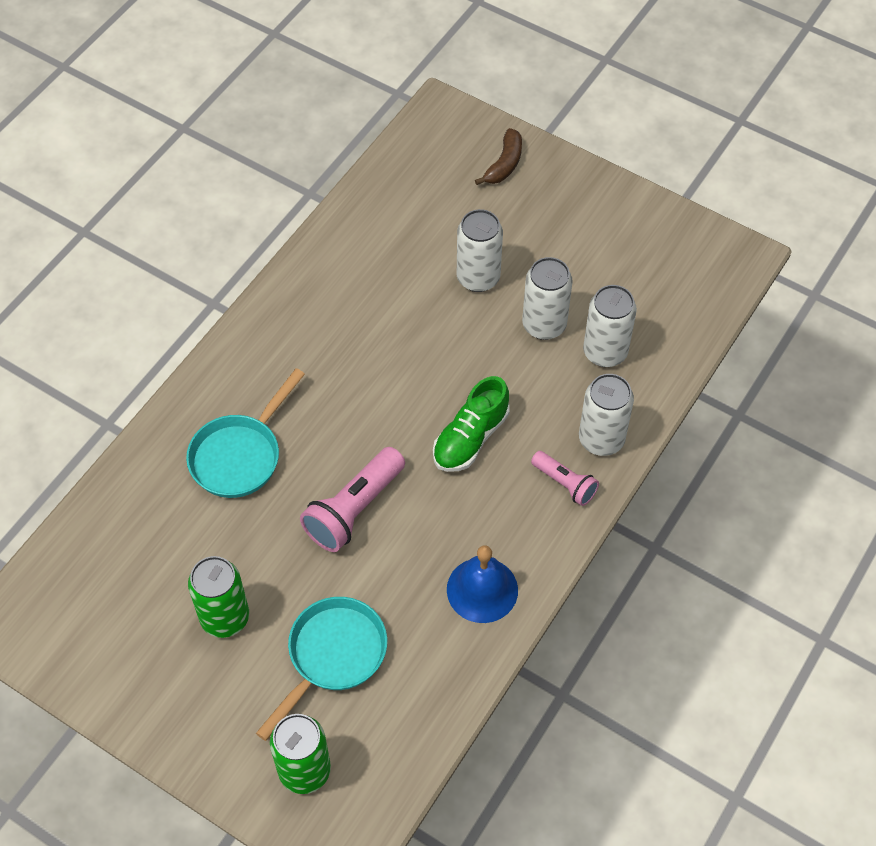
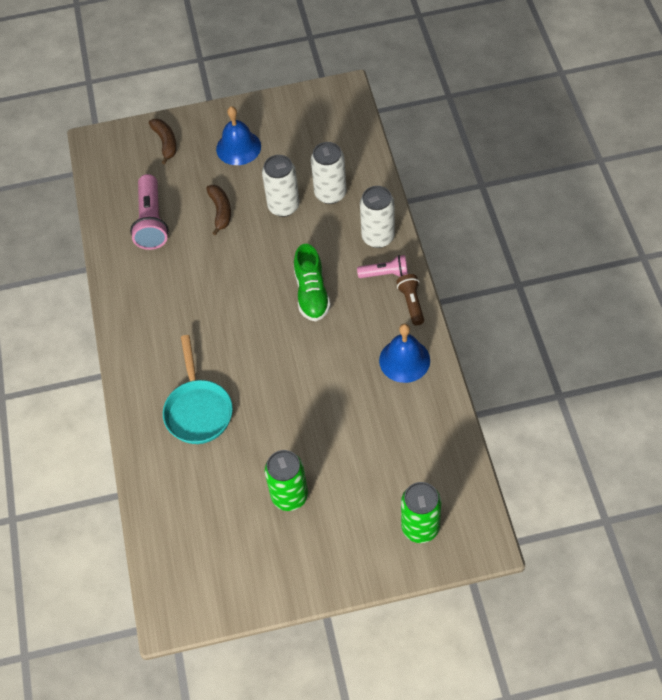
camera: 40 degrees left, 0 degrees up
turquoise pan [256,597,387,741] -> none
pink flashlight [300,447,405,552] -> pink flashlight moved to [130,174,169,250]
white can [457,209,503,292] -> brown banana [206,185,231,236]
none -> blue bell [216,106,261,165]
none -> brown flashlight [396,274,424,325]

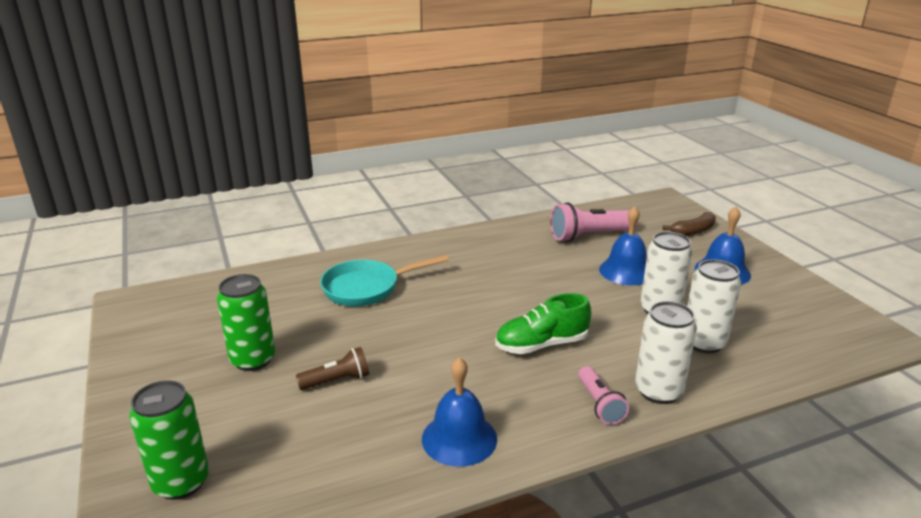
camera: 75 degrees right, 30 degrees down
brown banana [206,185,231,236] -> blue bell [599,206,647,285]
brown flashlight [396,274,424,325] -> brown flashlight moved to [296,347,369,390]

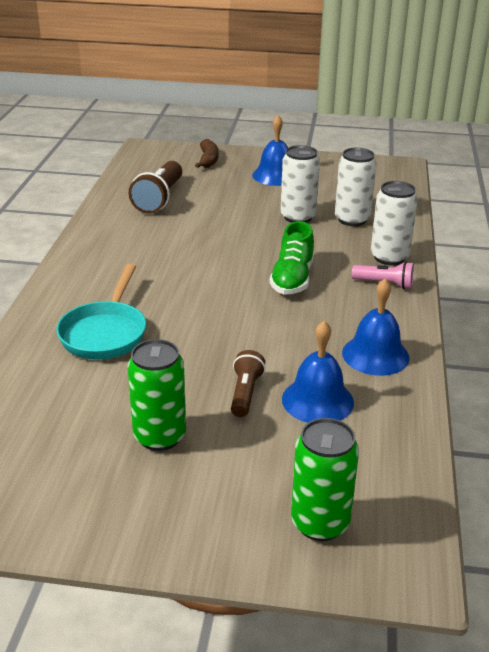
camera: 60 degrees left, 5 degrees up
pink flashlight [550,202,638,242] -> brown flashlight [129,161,182,214]
blue bell [599,206,647,285] -> blue bell moved to [282,321,354,423]

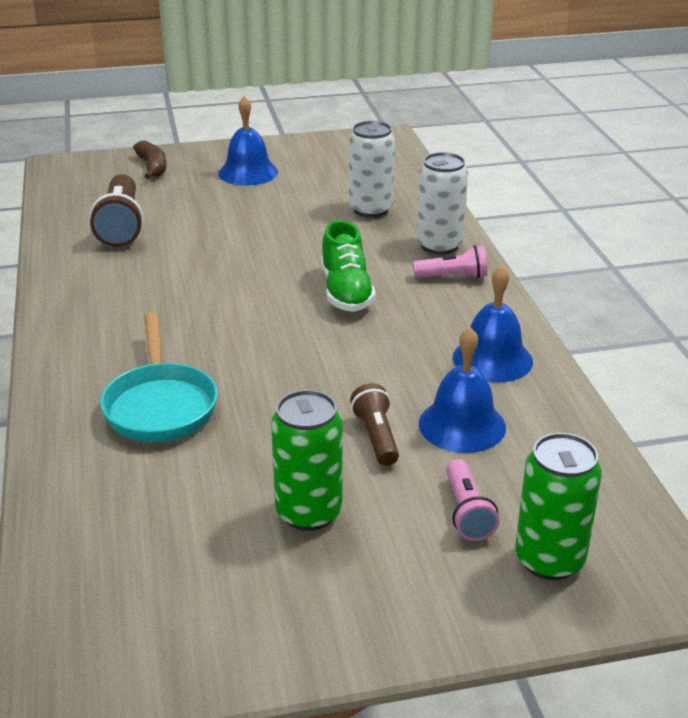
camera: 20 degrees left, 0 degrees up
white can [281,145,320,223] -> none
none -> pink flashlight [446,459,500,541]

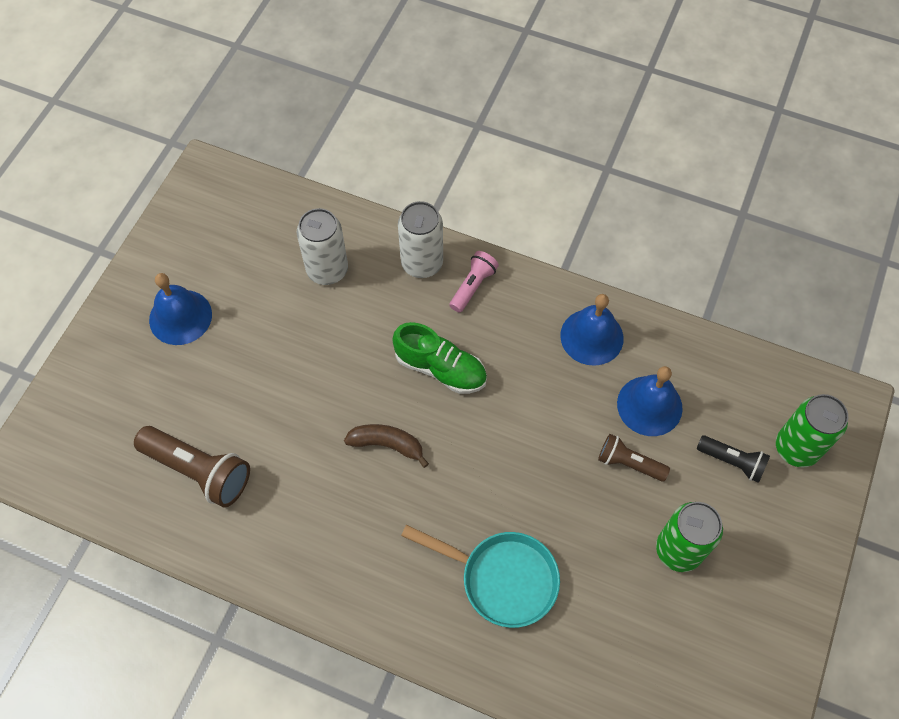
camera: 55 degrees left, 30 degrees up
brown banana [133,140,167,179] -> brown banana moved to [344,424,429,468]
pink flashlight [446,459,500,541] -> black flashlight [697,435,770,483]

